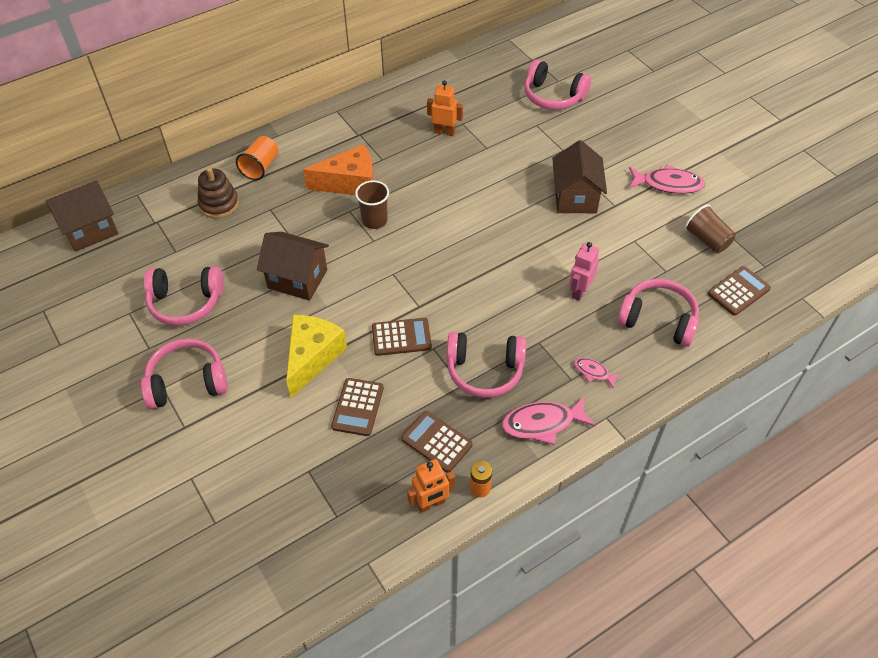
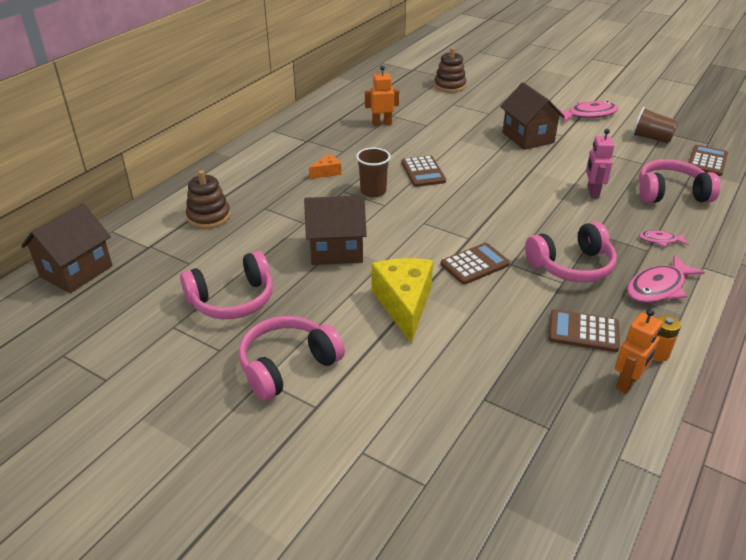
camera: 25 degrees left, 15 degrees down
orange cup [236,136,279,180] -> none
orange cheese [303,144,374,195] -> orange cheese [309,154,341,179], size x0.48
brown calculator [331,378,384,436] -> brown calculator moved to [401,155,446,187]
pink headphones [524,59,591,110] -> brown stacking toy [434,47,466,92]

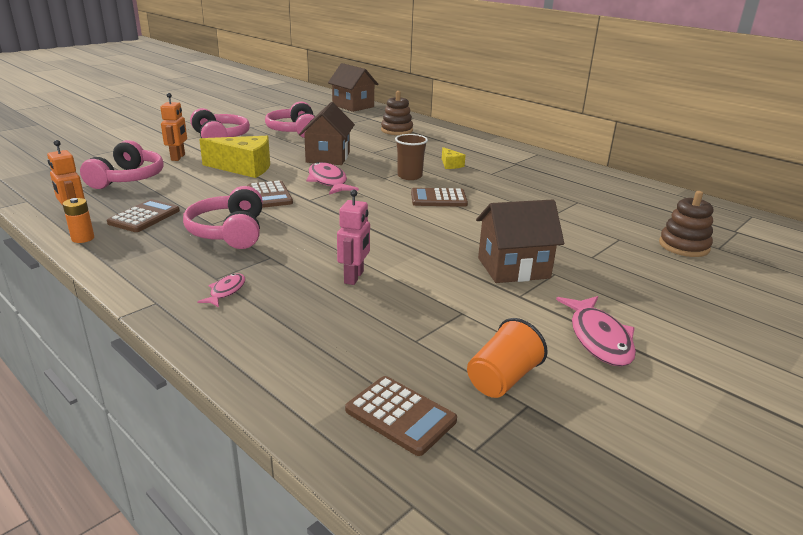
camera: 100 degrees right, 10 degrees down
orange cheese [309,154,341,179] -> yellow cheese [442,147,465,169]
orange robot [365,66,399,126] -> orange robot moved to [160,93,187,161]
pink robot [586,129,615,198] -> pink robot turned 90 degrees clockwise [337,189,370,285]
pink fish [627,255,705,303] -> pink fish moved to [306,162,359,195]
brown cup [632,107,678,143] -> orange cup [467,318,548,398]
pink headphones [639,159,720,203] -> pink headphones moved to [80,140,164,189]

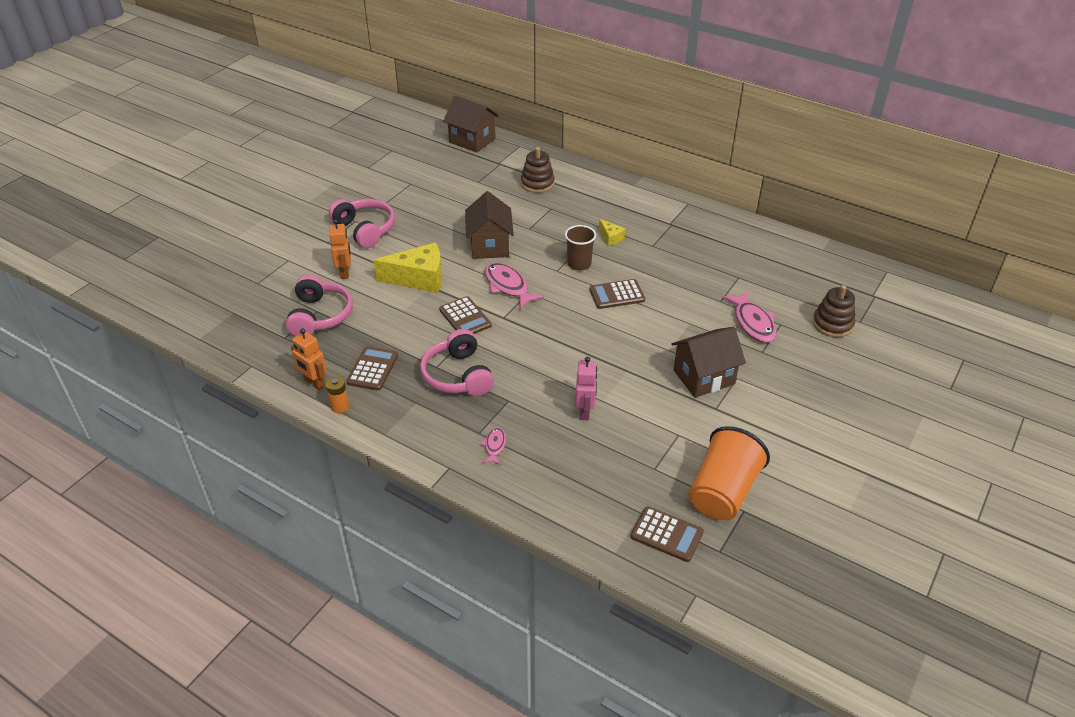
camera: 10 degrees left, 15 degrees up
pink headphones [265,101,315,138] -> none
orange cup [467,318,548,398] -> orange cup [689,426,770,520], size x1.61
pink fish [556,296,636,367] -> pink fish moved to [722,291,777,342]

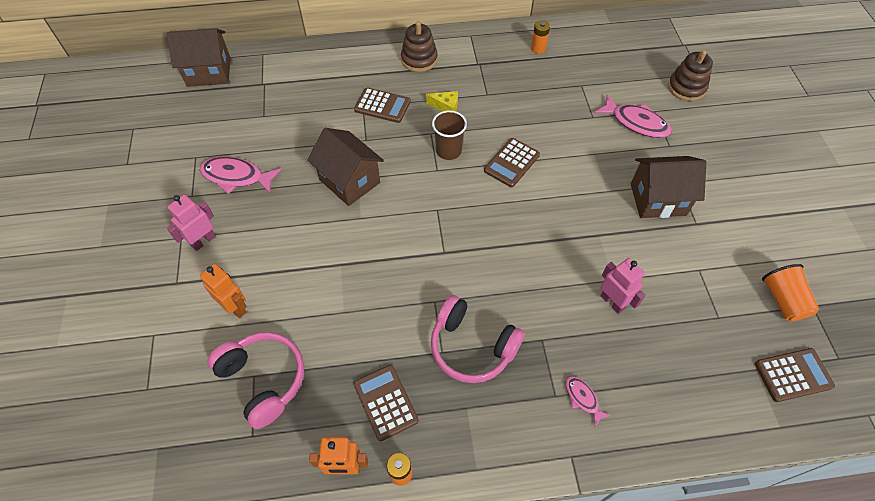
camera: 40 degrees left, 15 degrees up
pink headphones [329,199,395,248] -> pink robot [167,194,216,251]
yellow cheese [373,243,442,293] -> none
brown calculator [439,296,492,334] -> brown calculator moved to [354,87,411,123]
pink fish [485,263,544,310] -> pink fish moved to [200,156,282,194]
brown stacking toy [521,147,555,193] -> brown stacking toy moved to [401,21,438,72]
brown house [671,327,746,398] -> brown house turned 60 degrees clockwise [631,156,706,218]
orange cup [689,426,770,520] -> orange cup [762,264,819,321], size x0.62
none -> orange battery [531,20,550,54]

